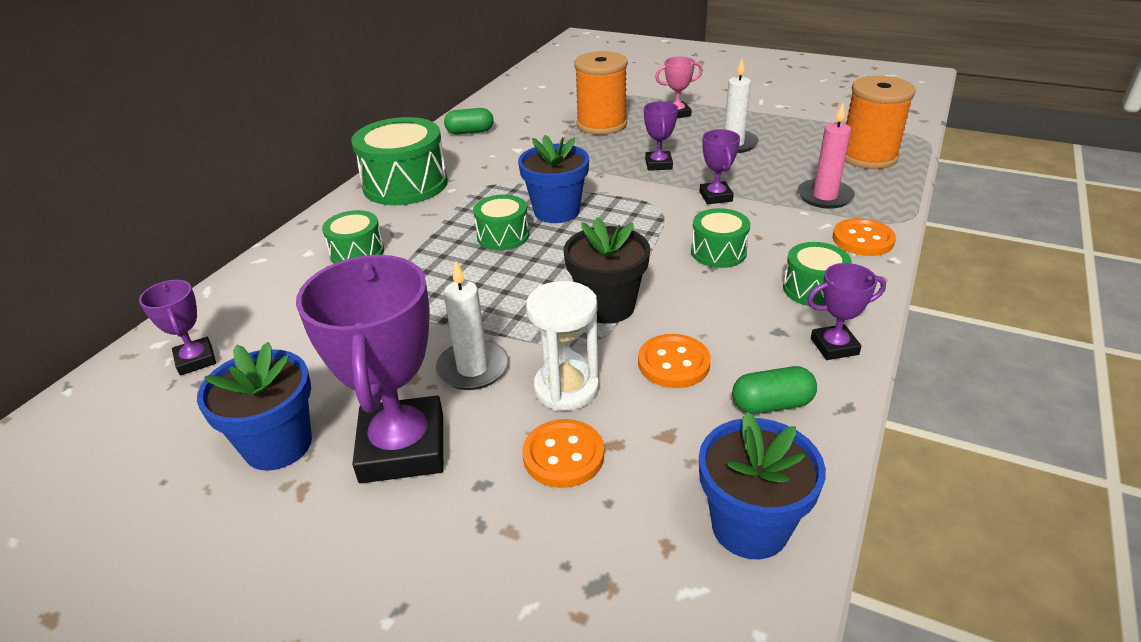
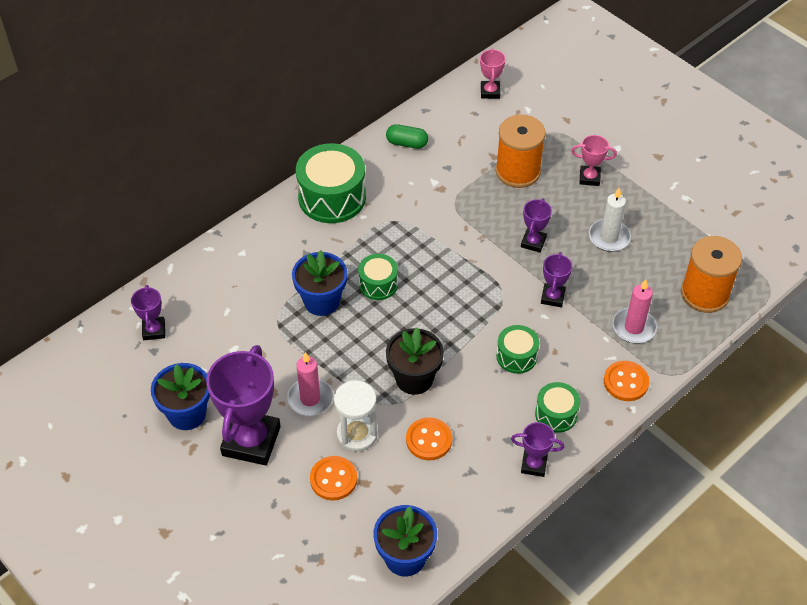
camera: 20 degrees right, 15 degrees up
green drum [322,210,384,263] -> none
white candle [436,261,508,390] -> pink candle [287,352,333,416]
blue flower pot [518,135,589,223] -> blue flower pot moved to [292,250,347,316]
green capsule [732,366,817,414] -> none
none -> pink trophy [480,49,506,99]

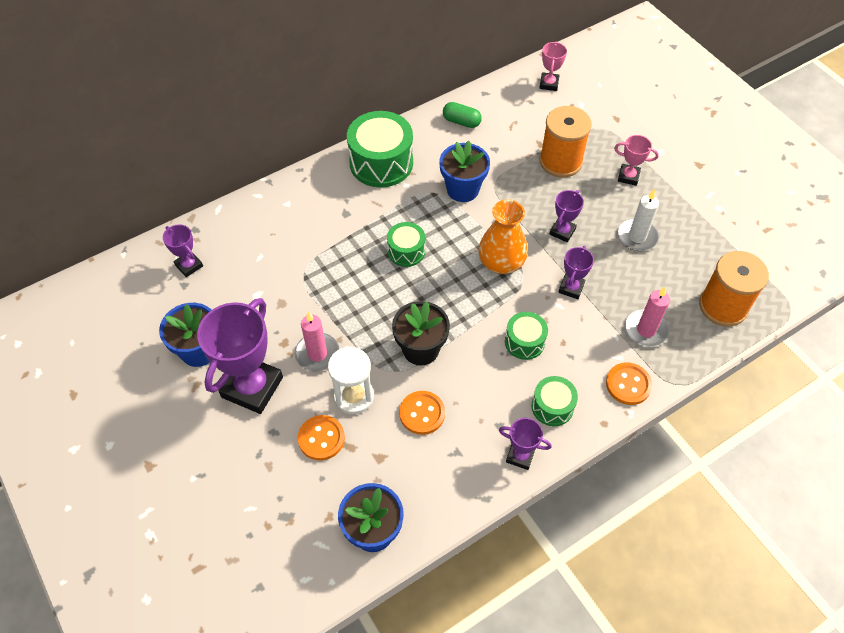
camera: 10 degrees right, 5 degrees up
purple trophy [131,285,165,340] -> purple trophy turned 45 degrees counterclockwise [163,224,203,277]
blue flower pot [292,250,347,316] -> blue flower pot moved to [439,141,490,202]
none -> orange vase [479,199,528,274]

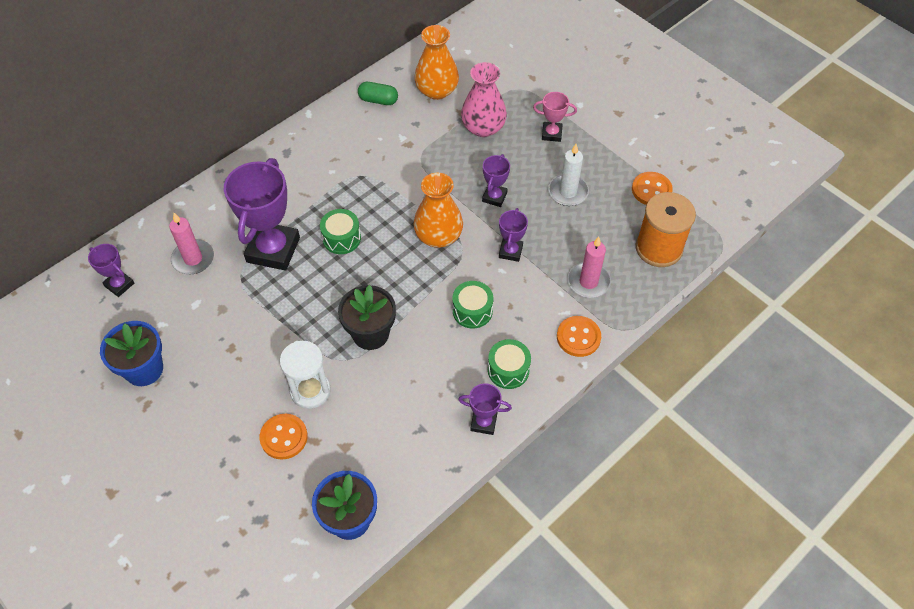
camera: 10 degrees left, 0 degrees up
purple trophy [197,298,283,414] -> purple trophy moved to [224,158,300,271]
pink candle [295,311,339,372] -> pink candle moved to [169,213,214,274]
green drum [347,111,413,188] -> none
orange button [399,391,445,435] -> orange button moved to [632,172,673,205]
blue flower pot [439,141,490,202] -> none
pink trophy [539,41,567,91] -> none
orange spool [539,106,592,177] -> pink vase [461,62,507,137]
none -> orange vase [414,25,459,100]

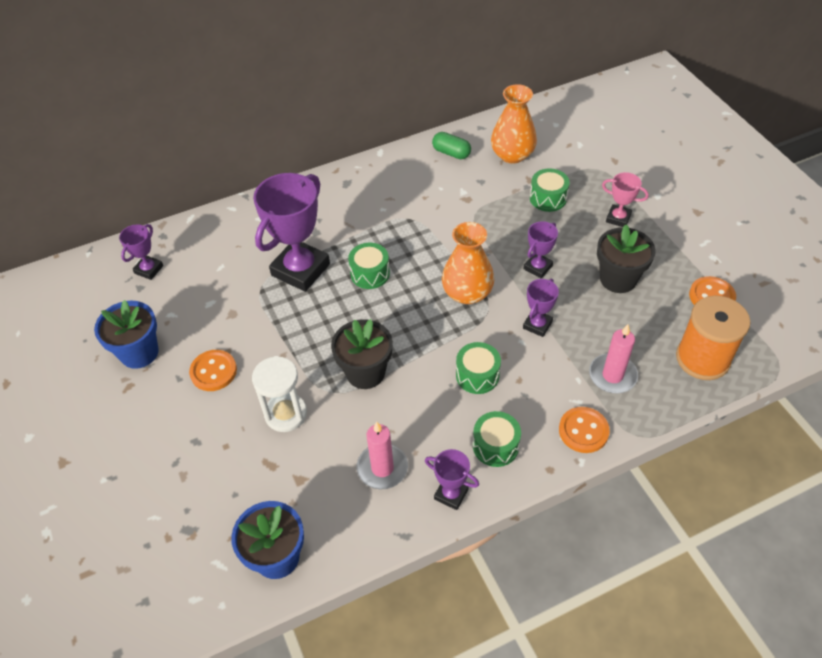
camera: 20 degrees right, 5 degrees down
purple trophy [88,244,134,297] -> purple trophy turned 60 degrees clockwise [119,224,163,280]
pink candle [169,213,214,274] -> pink candle moved to [357,421,408,489]
orange button [260,414,308,460] -> orange button moved to [189,350,237,391]
pink vase [461,62,507,137] -> green drum [530,168,570,212]
white candle [548,144,589,206] -> black flower pot [597,225,656,293]

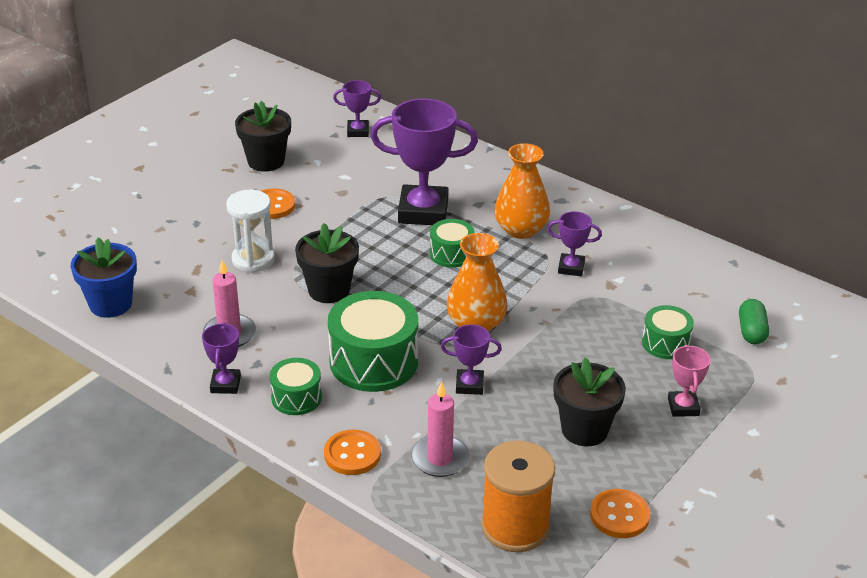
camera: 60 degrees right, 15 degrees down
blue flower pot [94,300,159,369] -> black flower pot [235,101,291,172]
green capsule [432,132,471,159] -> green capsule moved to [739,299,769,344]
green drum [456,342,501,394] -> green drum [328,291,418,392], size x1.82
orange vase [491,84,537,164] -> orange vase moved to [494,143,550,239]
purple trophy [524,221,558,279] -> purple trophy moved to [547,211,602,276]

